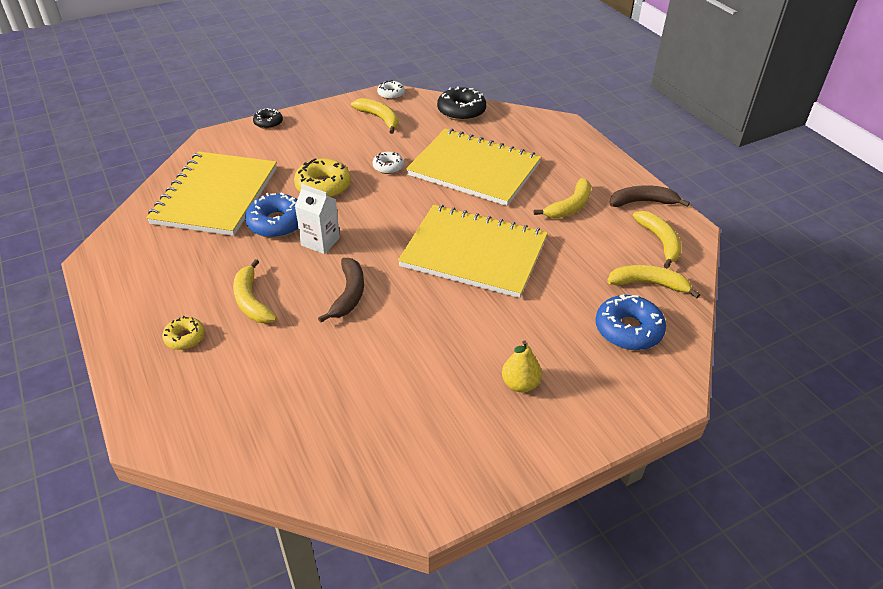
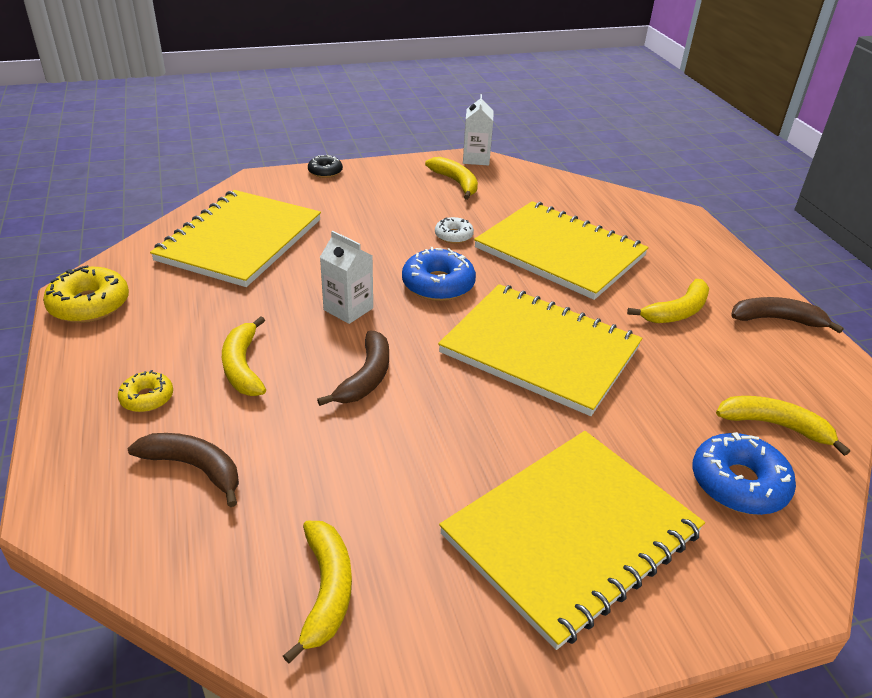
camera: 10 degrees right, 5 degrees down
blue donut [245,192,299,238] -> blue donut moved to [402,247,476,301]
yellow donut [294,158,351,198] -> yellow donut moved to [43,265,129,323]
white donut [377,80,405,99] -> white carton [463,94,494,166]
black donut [437,86,486,121] -> none
yellow pear [502,340,542,392] -> yellow notebook [439,431,705,650]
yellow banana [633,211,682,268] -> yellow banana moved to [283,521,352,664]
none -> brown banana [128,433,239,507]

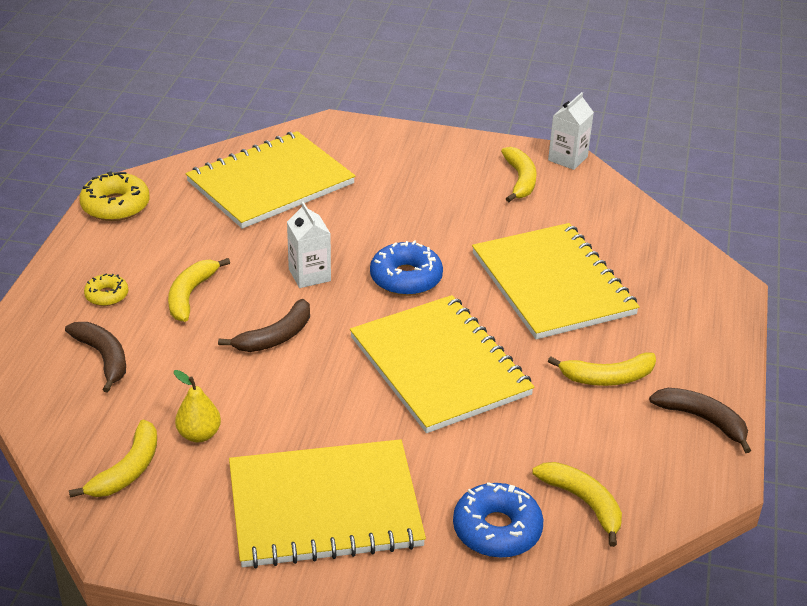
camera: 30 degrees right, 0 degrees up
black donut [308,155,343,178] -> none
white donut [435,217,474,244] -> none
none -> yellow pear [174,370,221,442]

